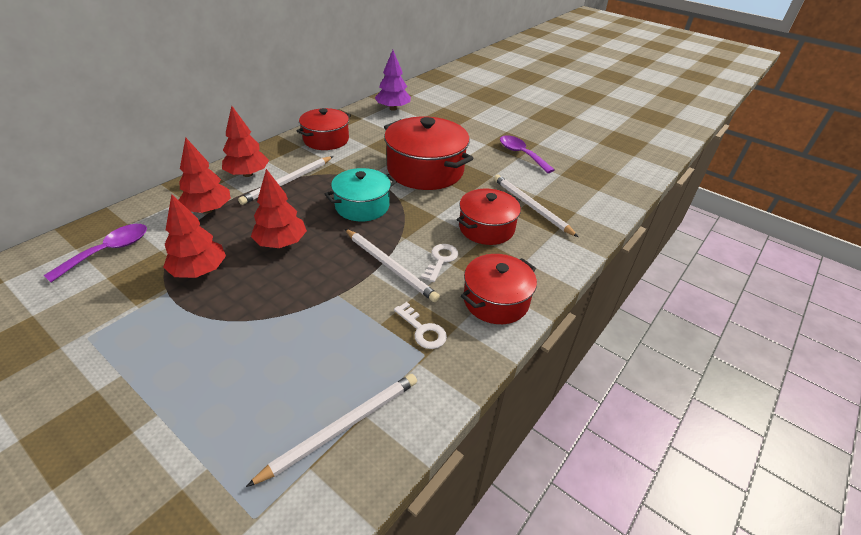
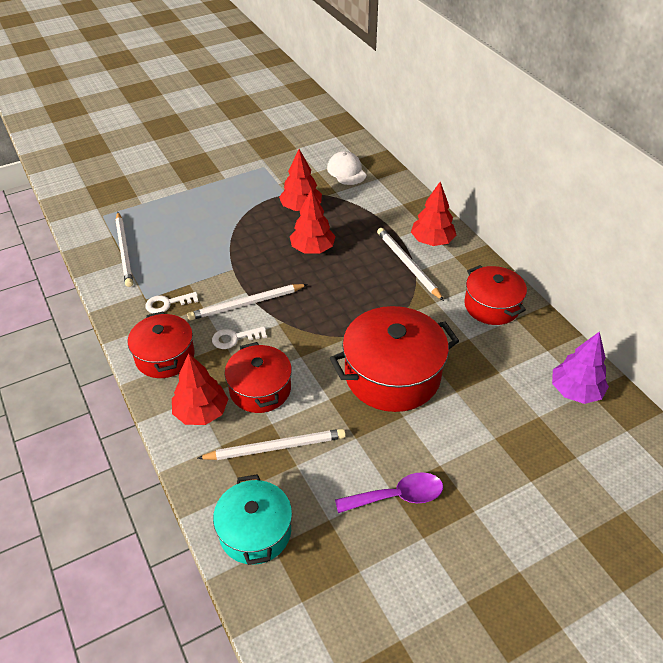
camera: 115 degrees right, 5 degrees up
purple spoon [44,224,147,282] -> white cap [327,151,367,185]
red tree [179,137,231,213] -> red tree moved to [172,353,228,425]
turquoise pot [325,168,397,222] -> turquoise pot moved to [213,474,292,565]
white key [421,244,458,282] -> white key turned 120 degrees clockwise [212,327,267,349]

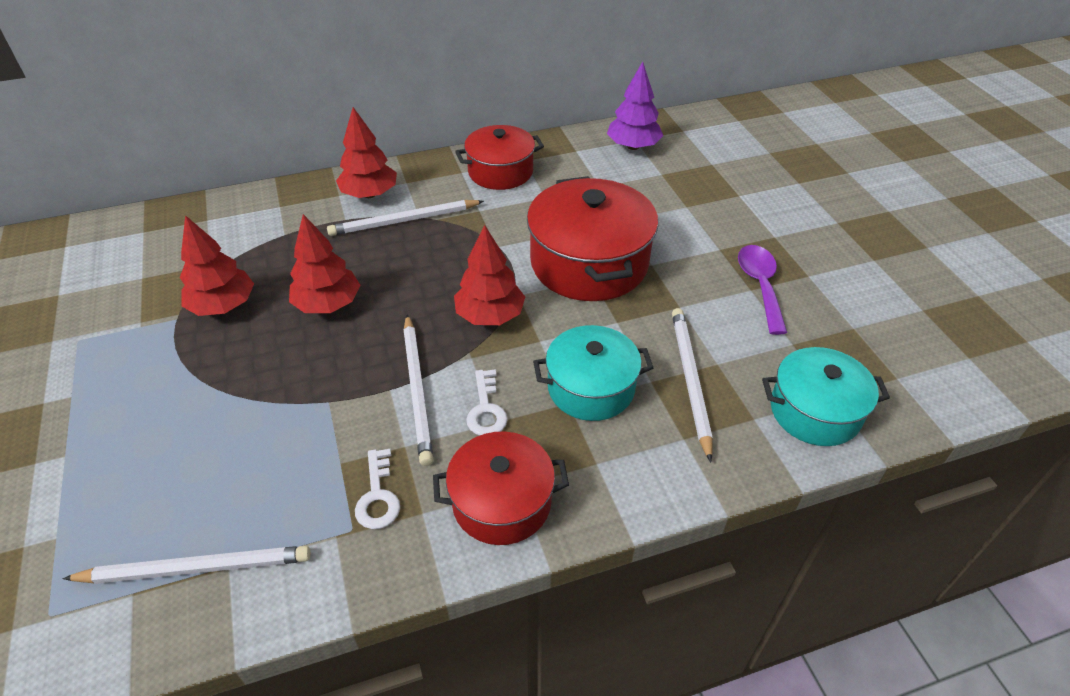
camera: 80 degrees left, 0 degrees up
red tree [172,353,228,425] -> red tree moved to [454,225,525,325]
red pot [225,342,292,413] -> turquoise pot [533,325,653,421]
white cap [327,151,367,185] -> none

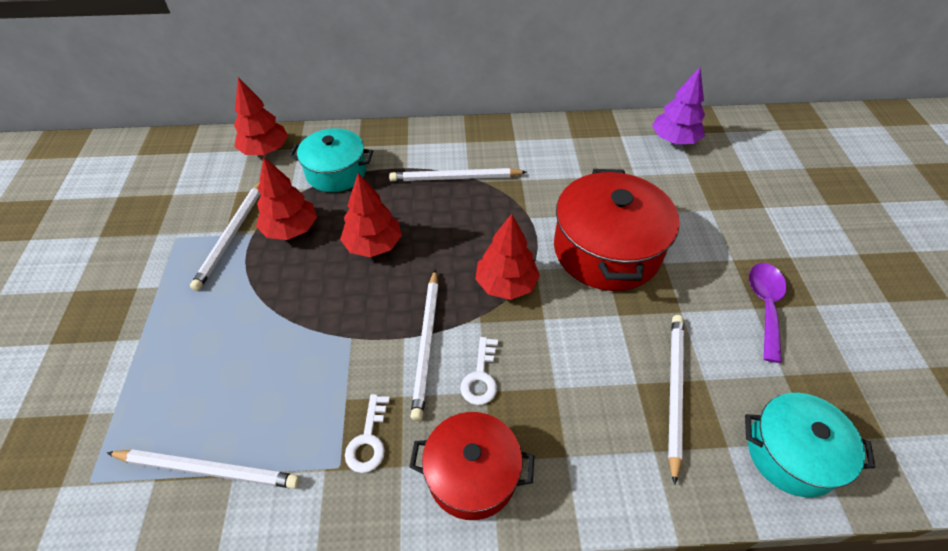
camera: 15 degrees right, 5 degrees up
red tree [336,107,397,198] -> red tree moved to [234,77,288,155]
red pot [455,125,544,190] -> none
turquoise pot [533,325,653,421] -> turquoise pot moved to [289,128,373,192]
none -> white pencil [190,183,260,291]

